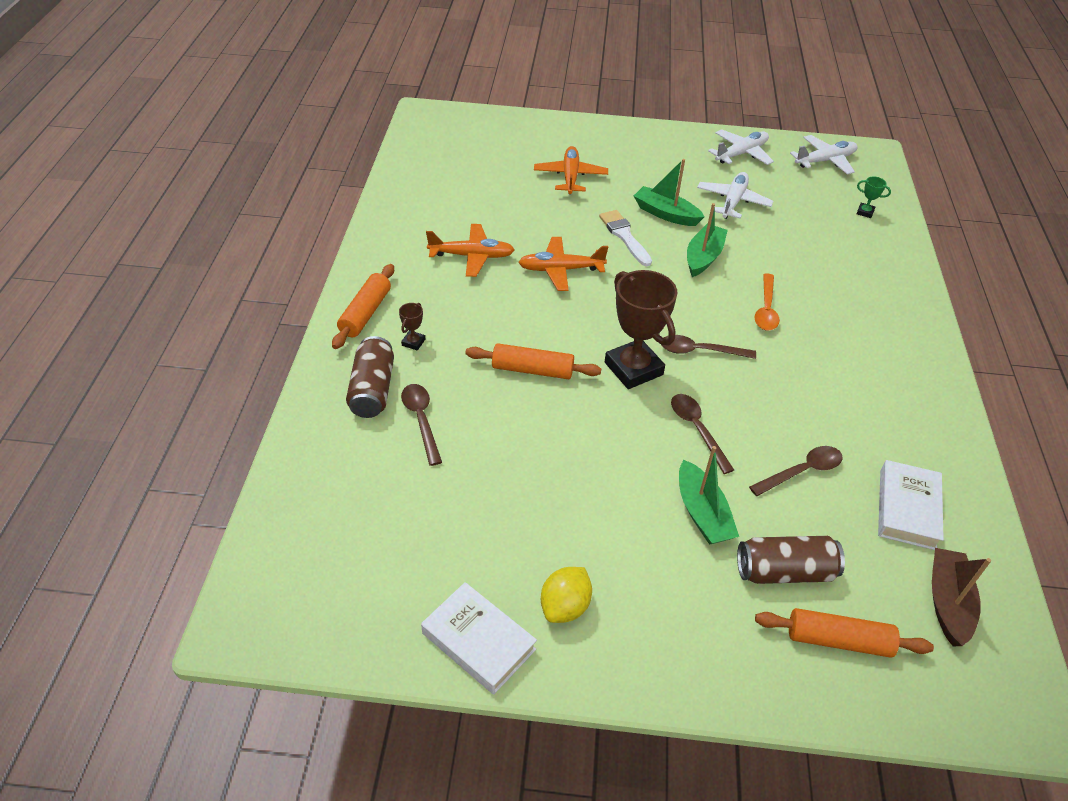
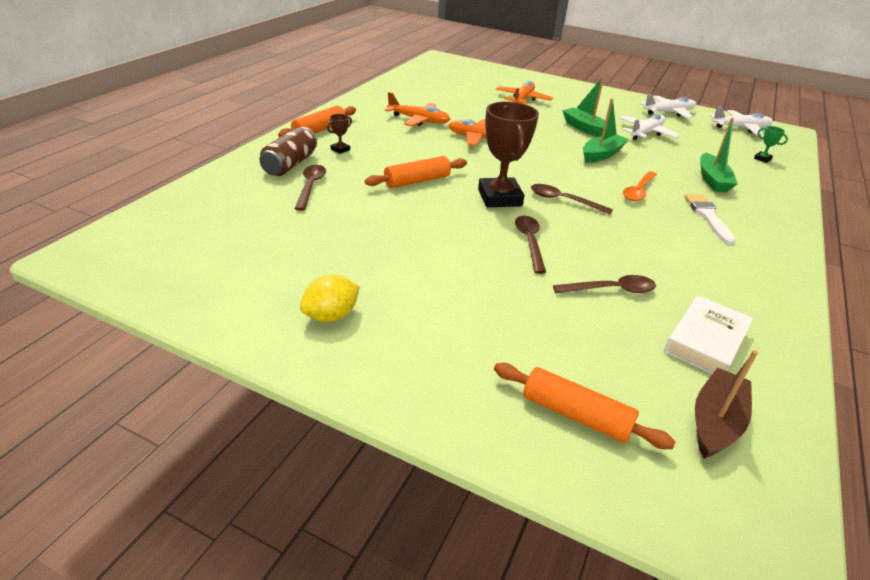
camera: 20 degrees right, 10 degrees down
white book [421,582,537,695] -> none
orange rolling pin [466,343,601,379] -> orange rolling pin turned 60 degrees counterclockwise [365,156,467,188]
white brush [599,210,652,266] -> white brush moved to [684,194,736,244]
green boat [679,446,739,545] -> green boat moved to [700,118,738,192]
brown can [737,536,845,584] -> none

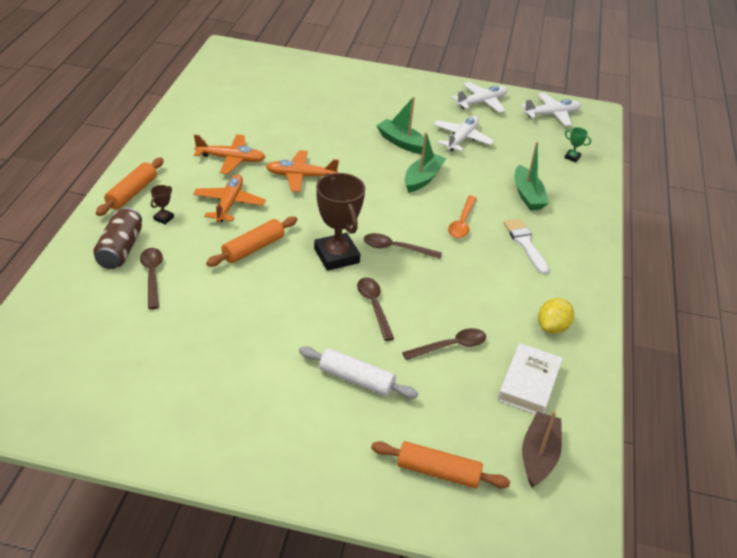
camera: 15 degrees left, 5 degrees up
yellow lemon [300,275,360,322] -> yellow lemon moved to [538,298,574,334]
orange plane [496,81,553,104] -> orange plane moved to [193,174,266,222]
none -> white rolling pin [299,346,418,399]

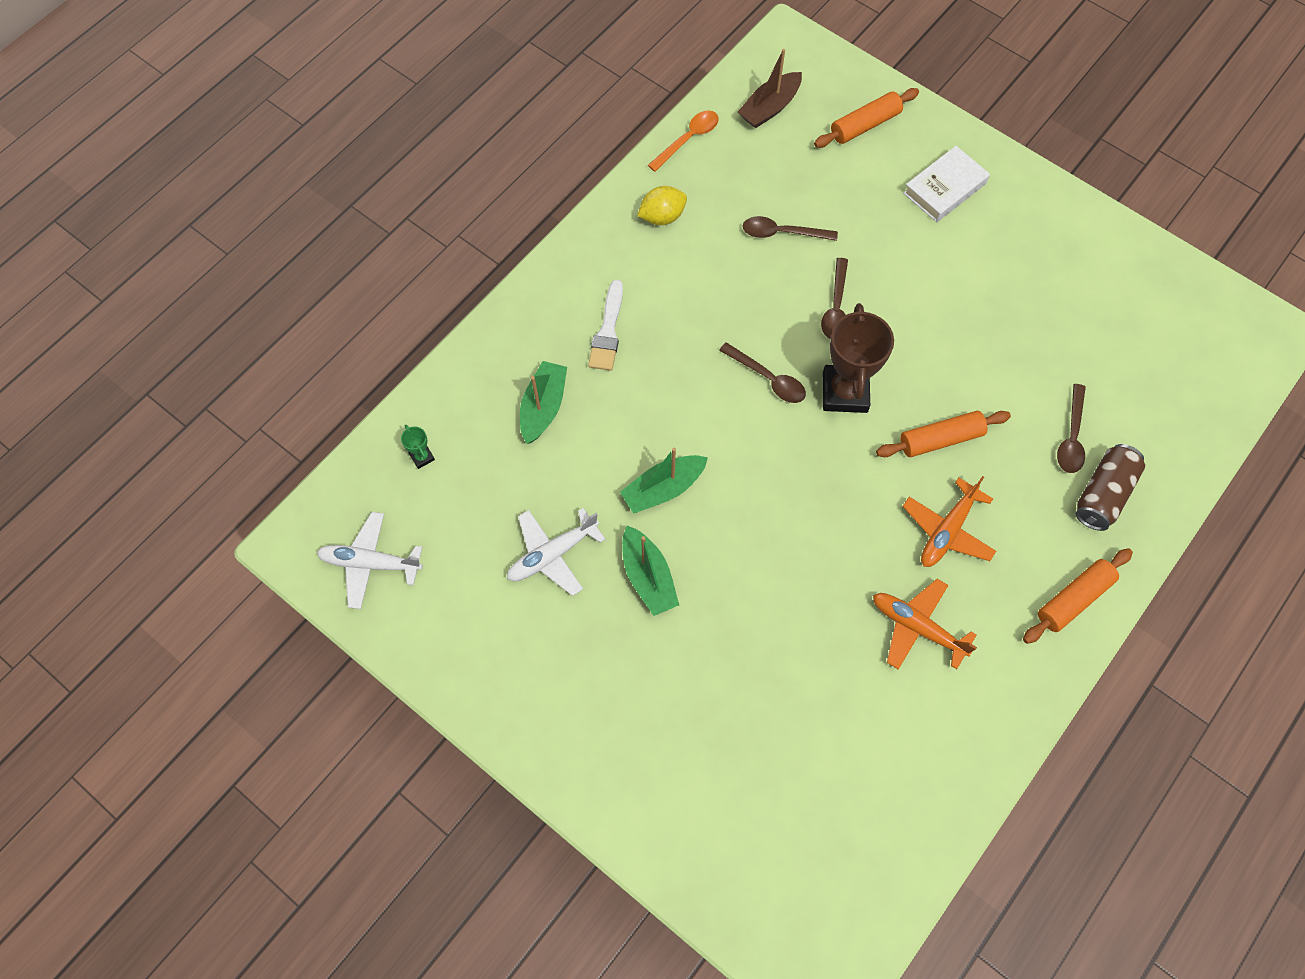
camera: 150 degrees left, 25 degrees up
brown trophy [151,185,174,225] -> none
orange plane [266,150,339,192] -> none
white rolling pin [299,346,418,399] -> none
orange rolling pin [371,441,510,488] -> orange rolling pin turned 75 degrees counterclockwise [814,88,919,148]
orange spoon [448,195,477,238] -> orange spoon moved to [648,111,719,172]
white plane [452,82,507,113] -> none
white book [498,343,563,414] -> white book moved to [903,146,990,222]

